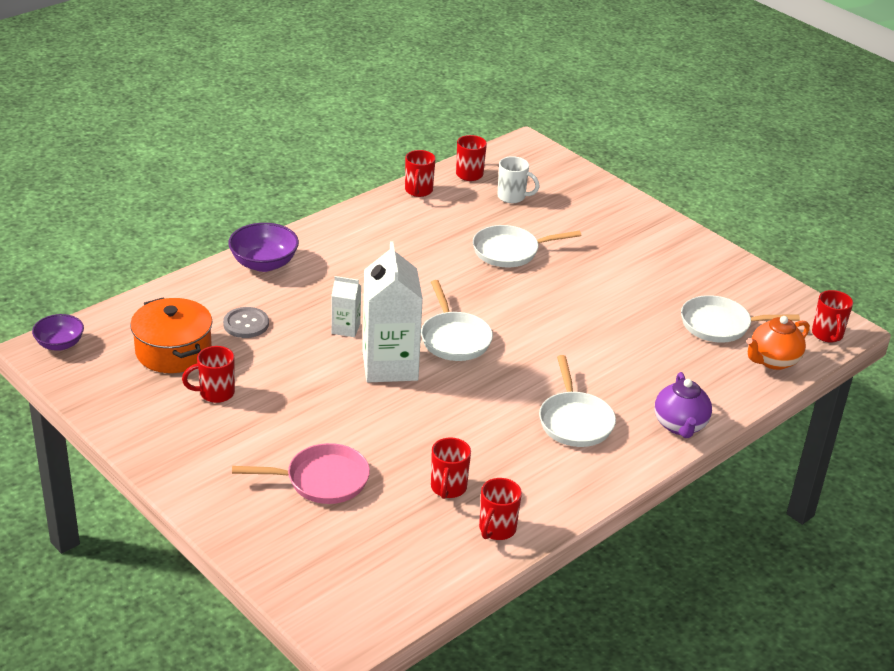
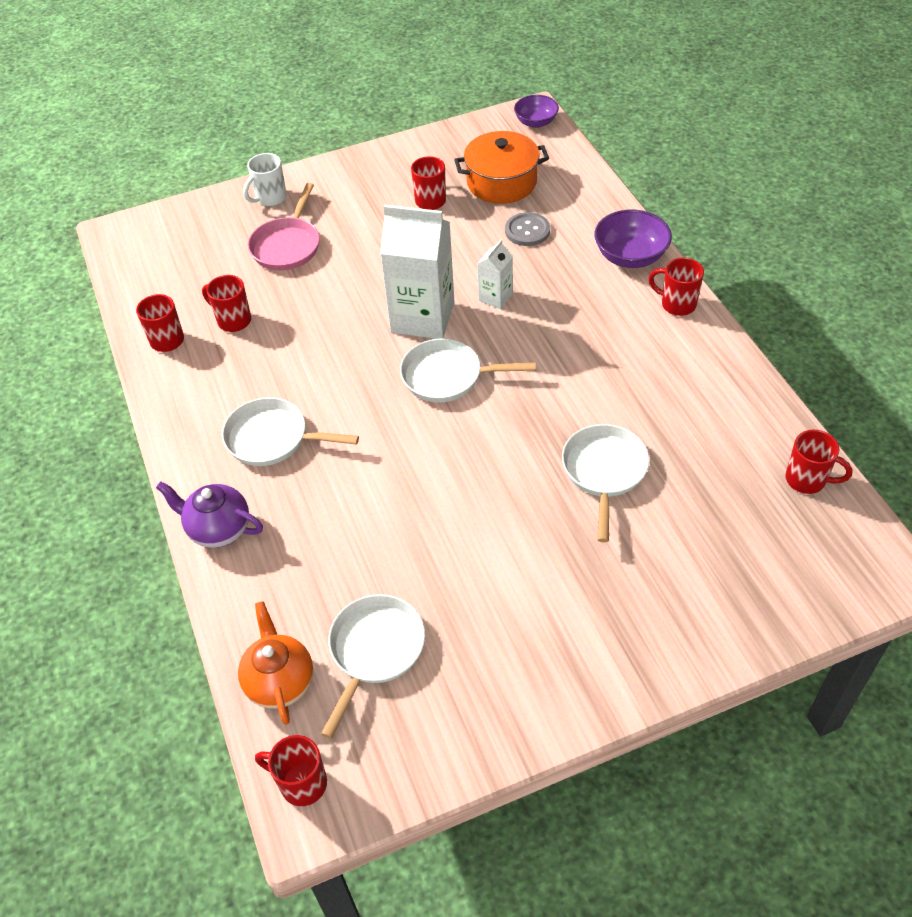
camera: 115 degrees right, 15 degrees up
red mug [405,150,436,197] -> red mug moved to [649,258,704,316]
white mug [497,156,540,203] -> white mug moved to [243,153,287,206]

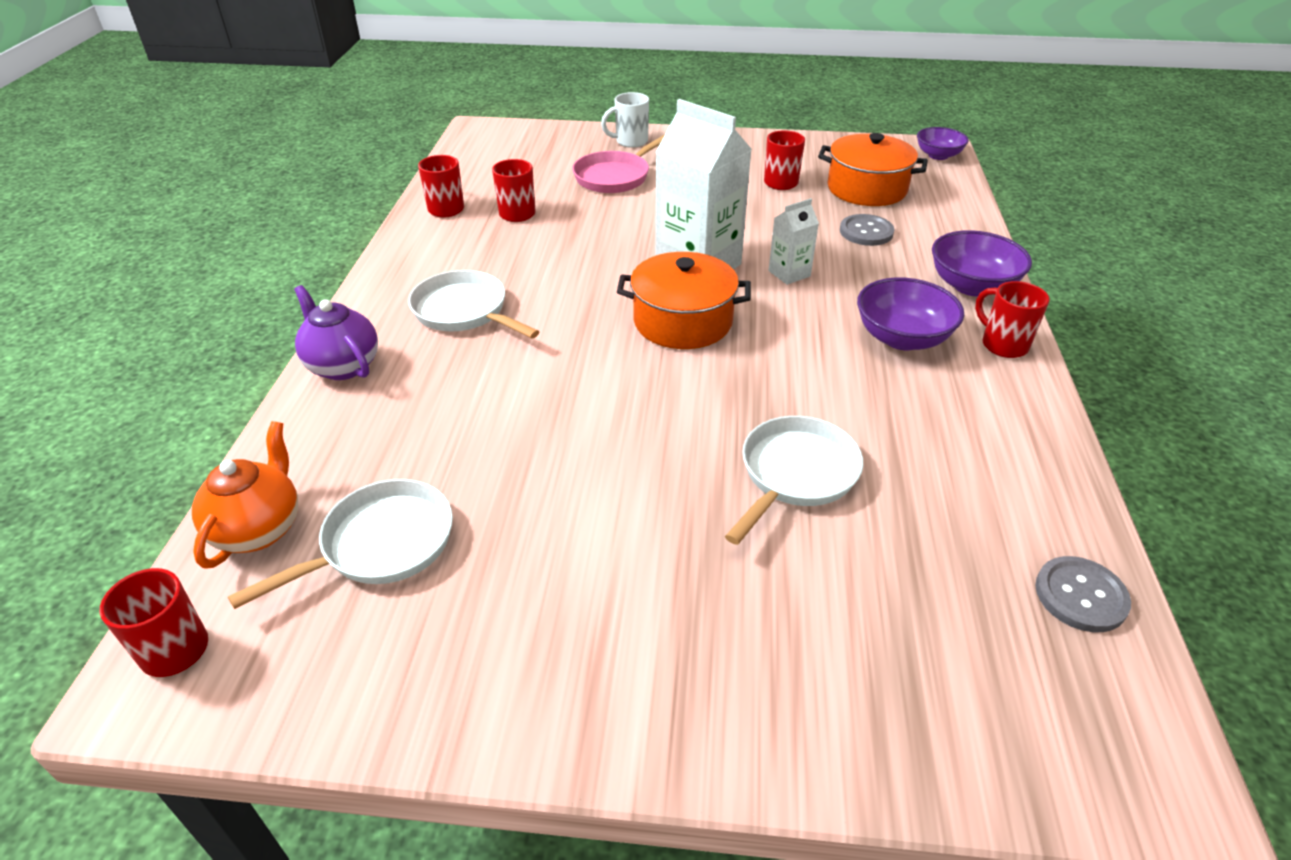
camera: 25 degrees right, 10 degrees down
white pan [400,338,536,403] -> orange pot [617,252,751,349]
red mug [785,430,853,494] -> grey button [1035,556,1131,632]
none -> purple bowl [857,277,964,350]

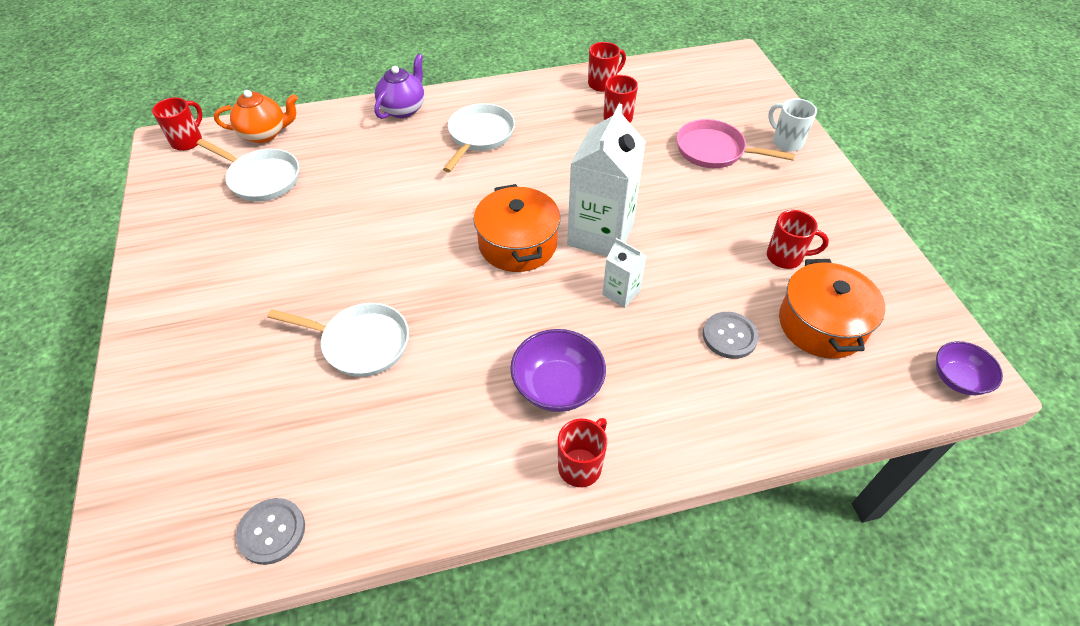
camera: 70 degrees right, 10 degrees up
purple bowl [932,230,1032,296] -> none

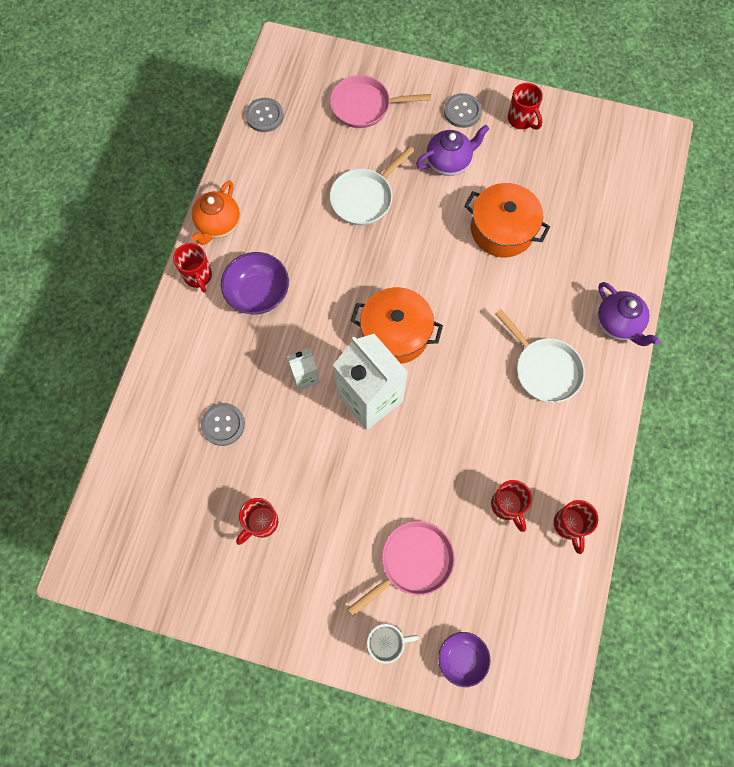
camera: 120 degrees right, 20 degrees up
red mug [152,97,202,151] -> red mug moved to [508,83,543,130]
white pan [197,139,299,202] -> none
orange teapot [214,90,298,143] -> orange teapot moved to [191,180,240,245]
orange pot [779,259,885,359] -> orange pot moved to [464,183,550,257]
purple bowl [936,341,1003,395] -> purple bowl moved to [438,632,491,687]
none -> pink pan [330,75,431,128]
none -> purple teapot [416,125,489,176]
none -> grey button [444,93,482,128]

